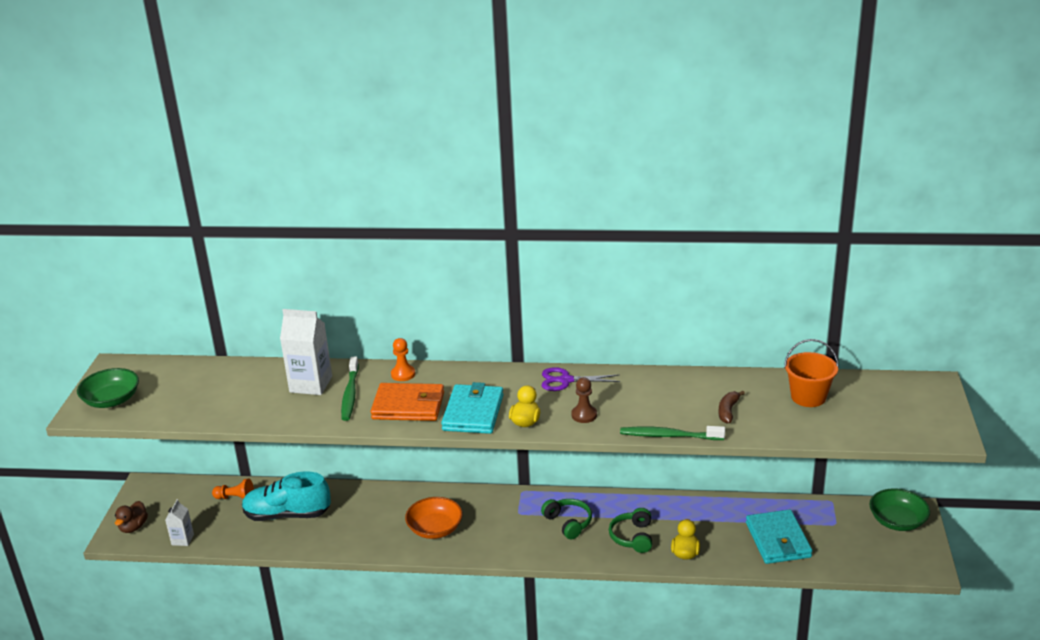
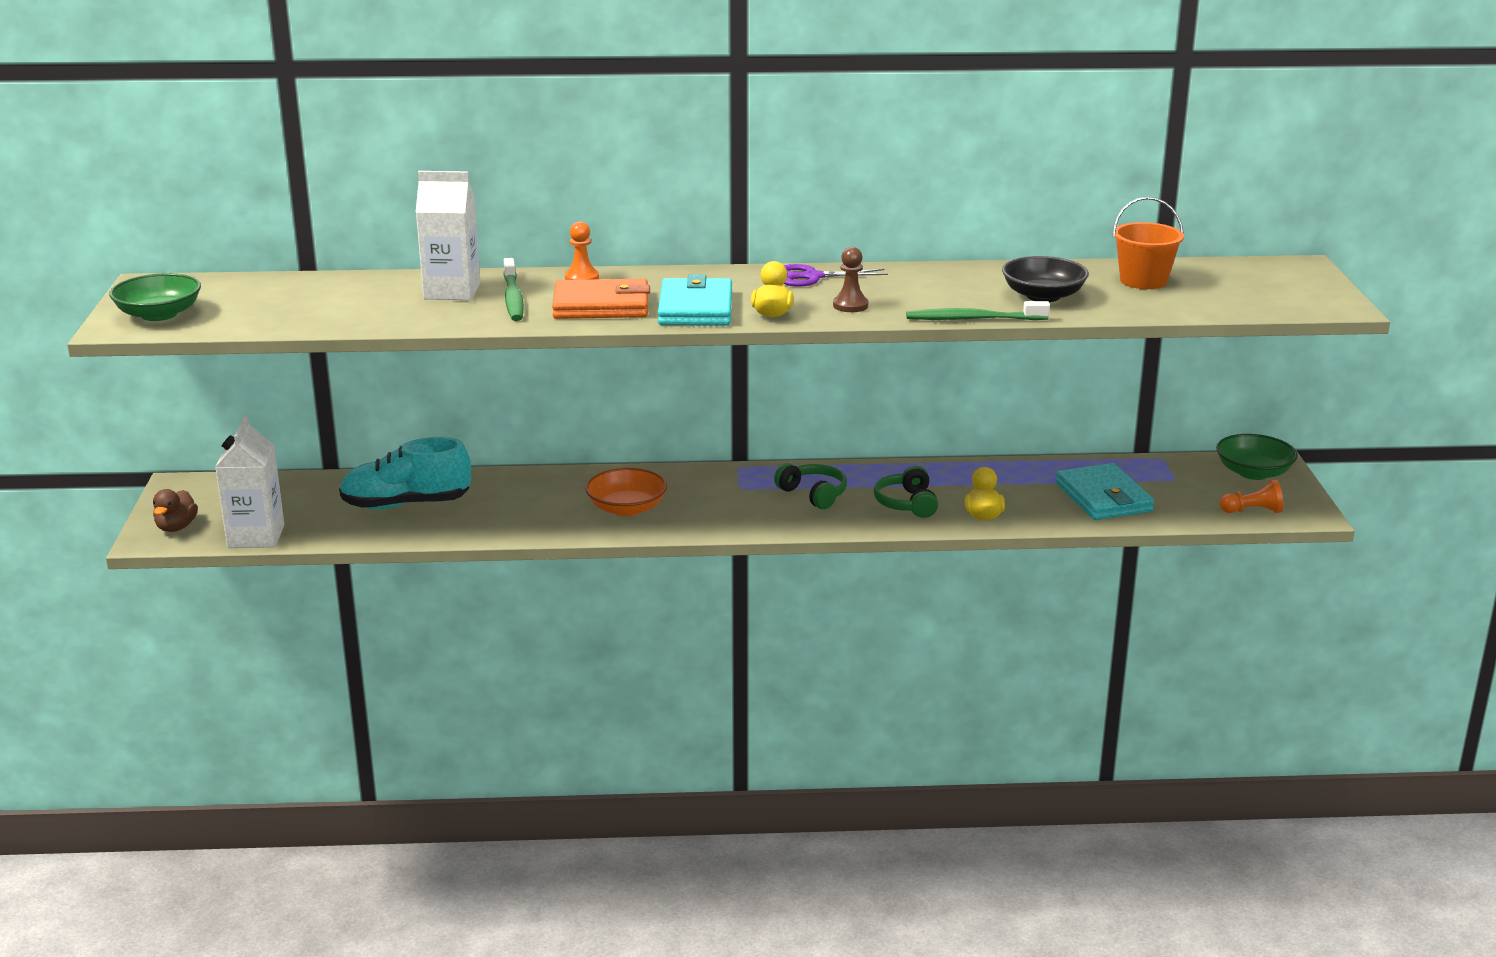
camera: 10 degrees left, 5 degrees down
white carton [165,499,194,546] -> white carton [215,415,284,548], size x1.85
orange pawn [212,479,254,499] -> orange pawn moved to [1220,479,1283,513]
brown banana [719,391,745,423] -> black bowl [1002,256,1089,302]

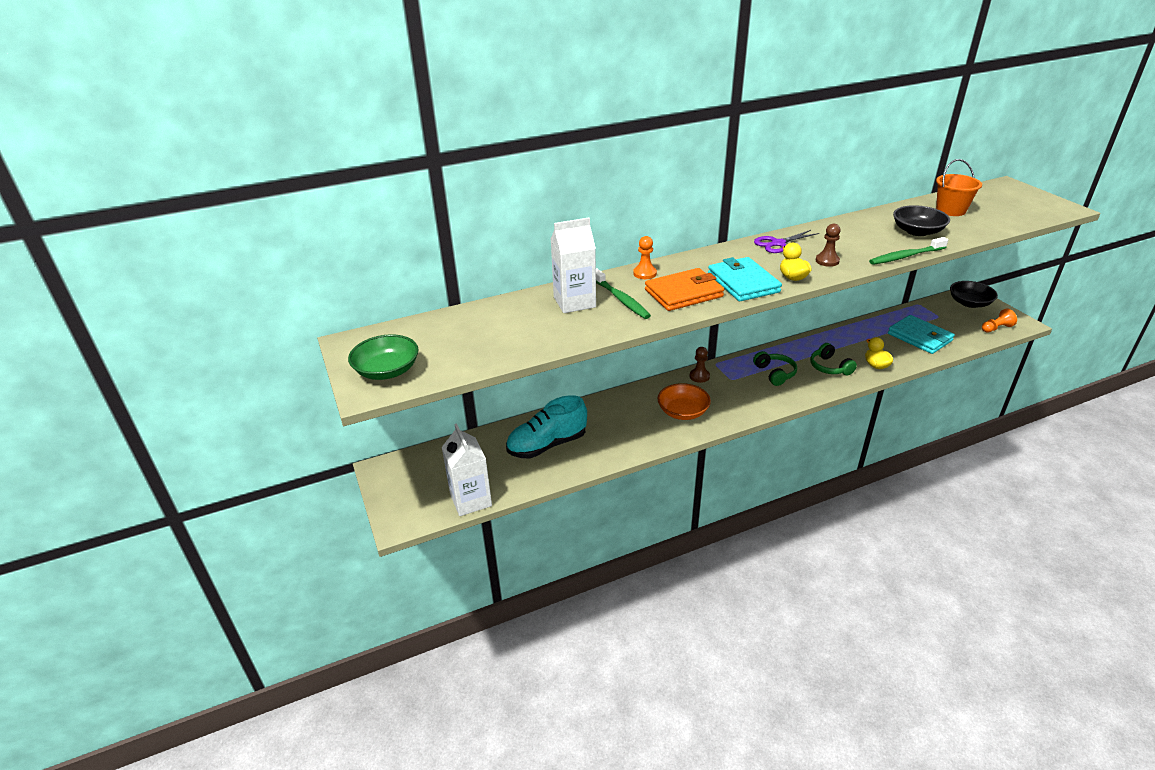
camera: 20 degrees left, 10 degrees up
brown duck [153,489,198,532] -> none
green headphones [774,463,847,509] -> green headphones turned 45 degrees clockwise [753,351,797,386]
green bowl [1216,434,1298,480] -> black bowl [950,281,998,308]
none -> brown pawn [690,347,710,383]

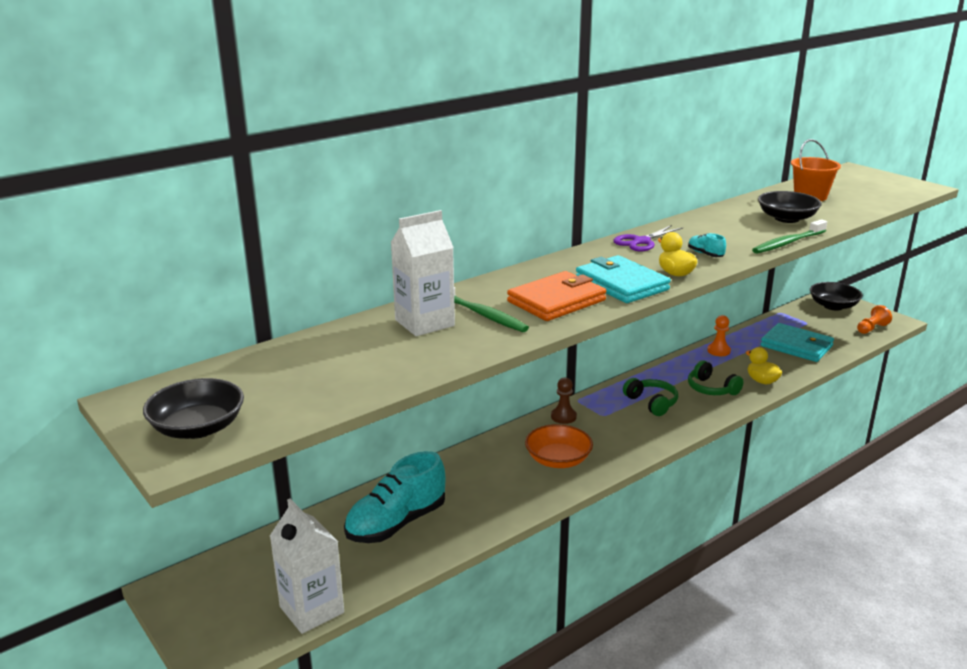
camera: 15 degrees left, 10 degrees down
green bowl [348,334,419,380] -> black bowl [143,378,244,439]
orange pawn [633,236,657,279] -> orange pawn moved to [707,315,731,356]
brown pawn [816,224,841,267] -> turquoise shoe [688,233,726,257]

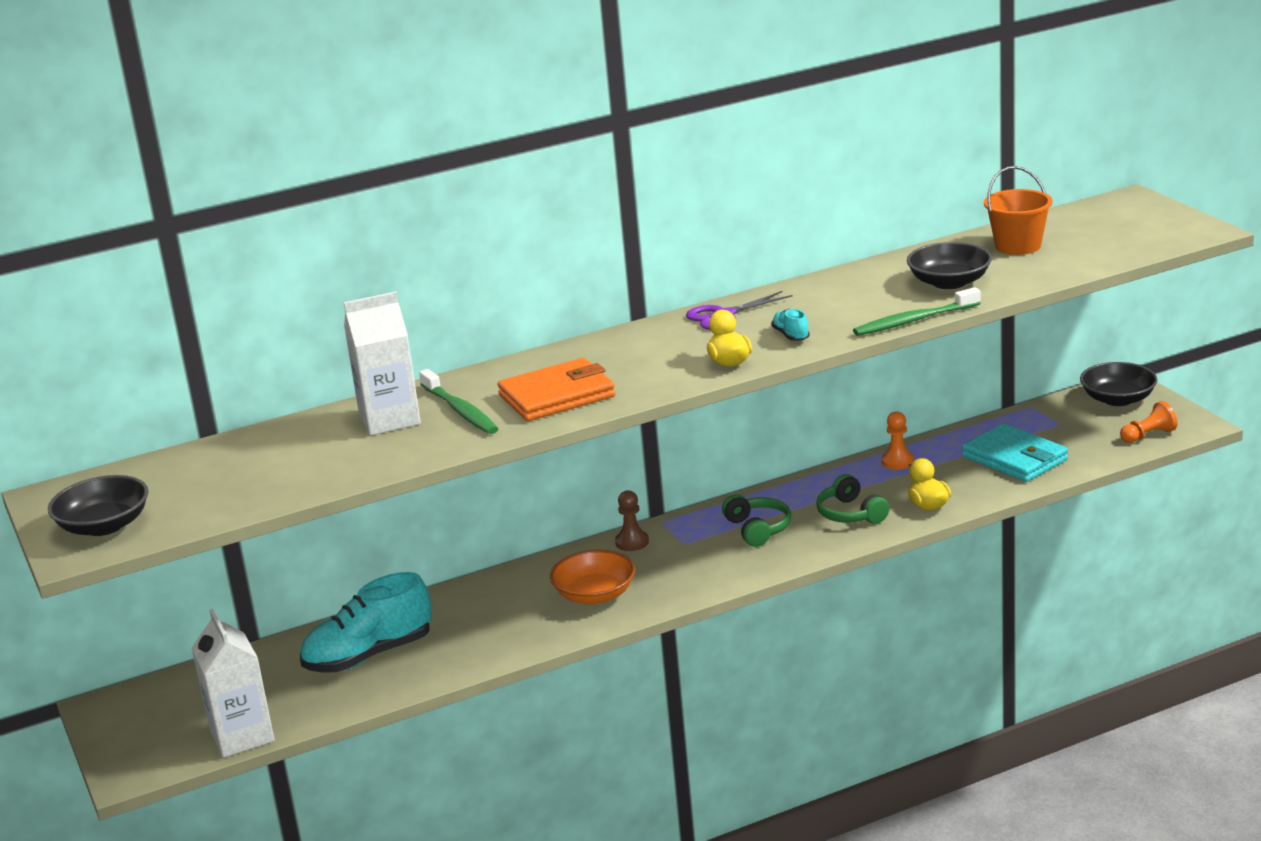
camera: 15 degrees right, 0 degrees up
turquoise wallet [576,255,671,303] -> none

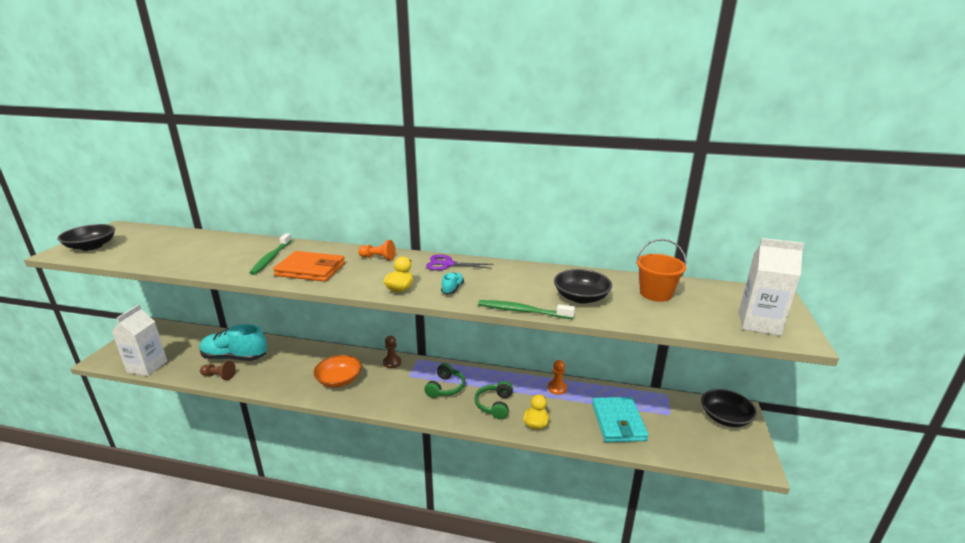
camera: 35 degrees right, 0 degrees up
white carton [344,291,421,435] -> white carton moved to [739,238,804,336]
orange pawn [1120,401,1177,443] -> orange pawn moved to [358,240,395,260]
none -> brown pawn [200,361,236,380]

